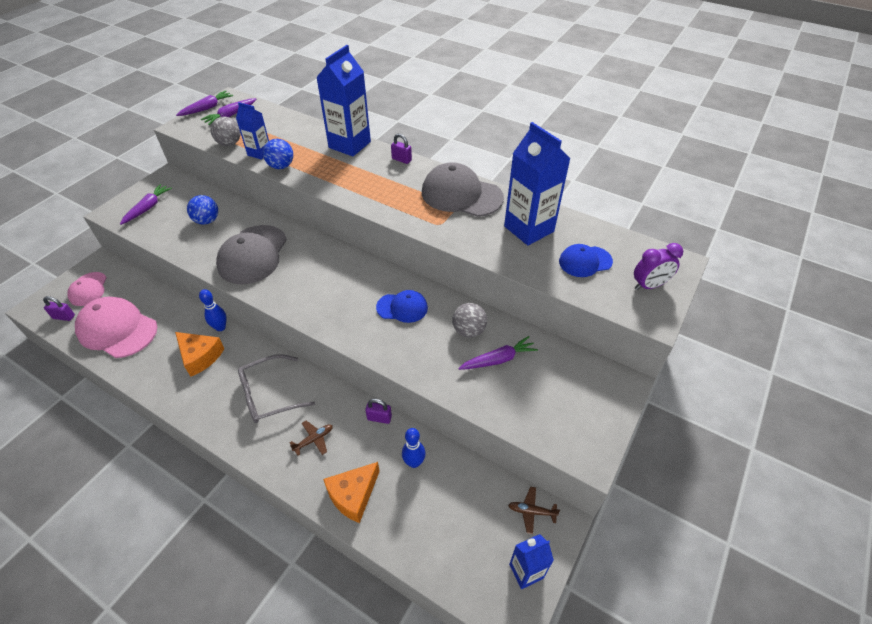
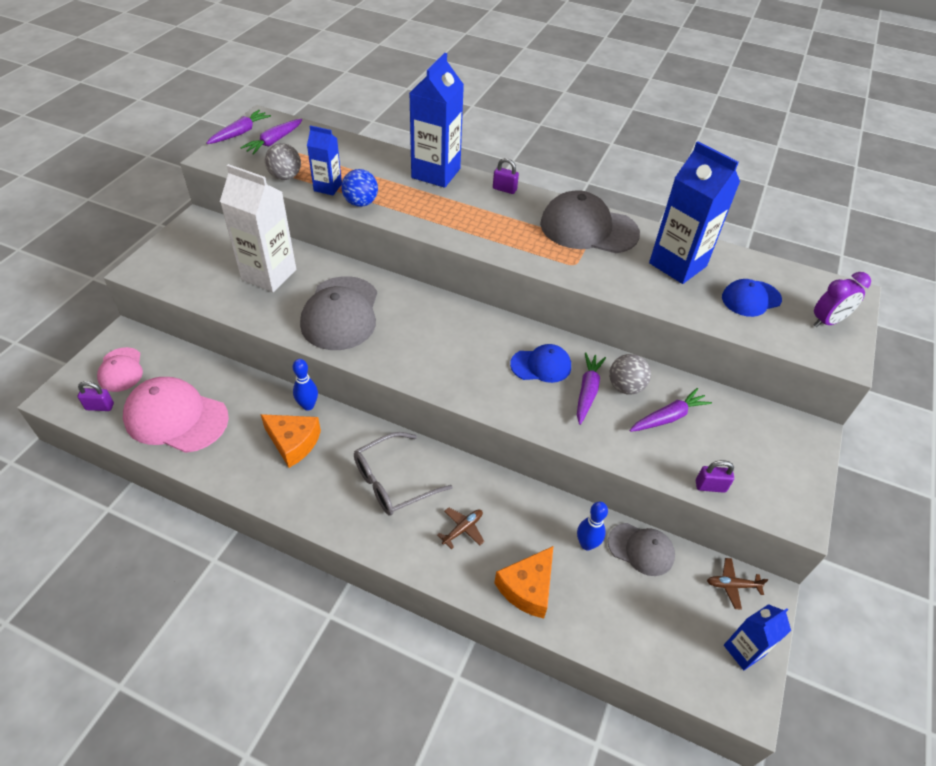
camera: 10 degrees left, 0 degrees up
purple carrot [120,184,172,225] -> purple carrot moved to [577,353,606,425]
blue ball [187,195,218,225] -> white carton [220,164,296,292]
purple padlock [365,399,392,424] -> purple padlock moved to [696,460,734,493]
none -> grey cap [608,523,675,576]

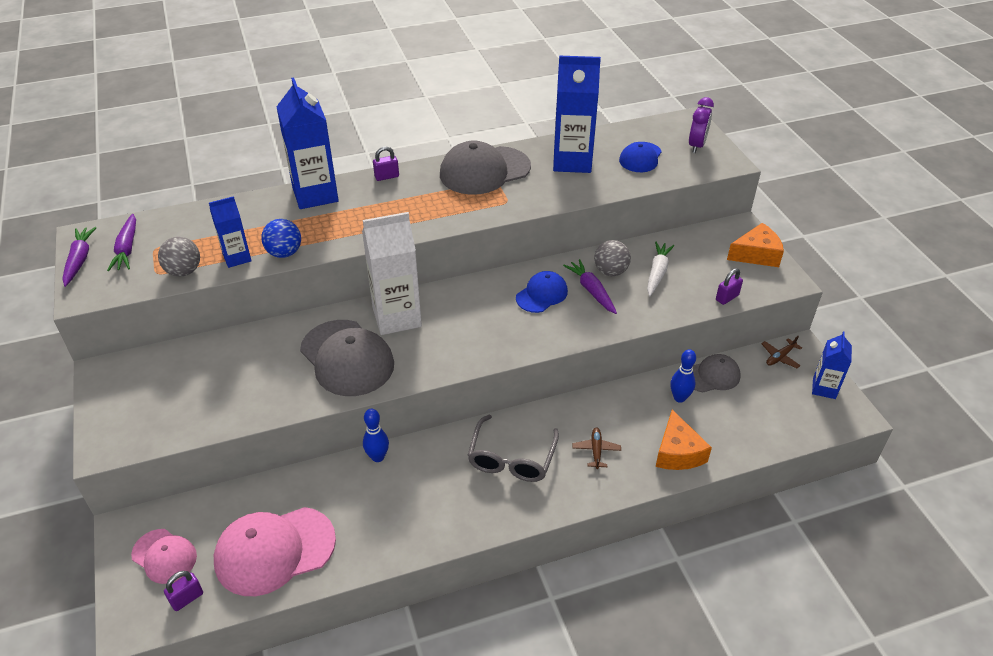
camera: 40 degrees left, 5 degrees down
white carton [220,164,296,292] -> white carton moved to [362,212,422,335]
orange cheese [260,414,321,468] -> orange cheese moved to [727,223,784,267]
purple carrot [630,388,712,432] -> white carrot [647,242,674,296]

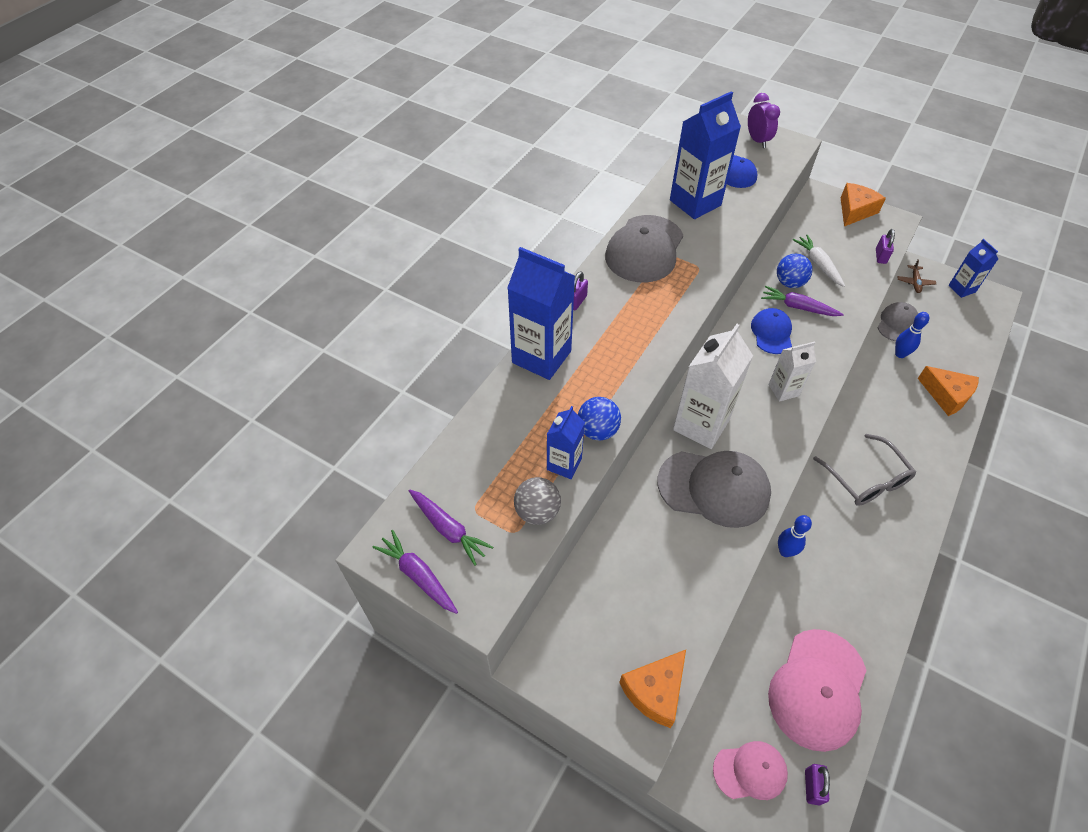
camera: 40 degrees left, 10 degrees up
brown plane [572,427,621,469] -> none
grey ball [594,240,631,276] -> blue ball [777,253,813,288]
none -> orange cheese [619,650,686,728]
none -> white carton [768,342,816,402]

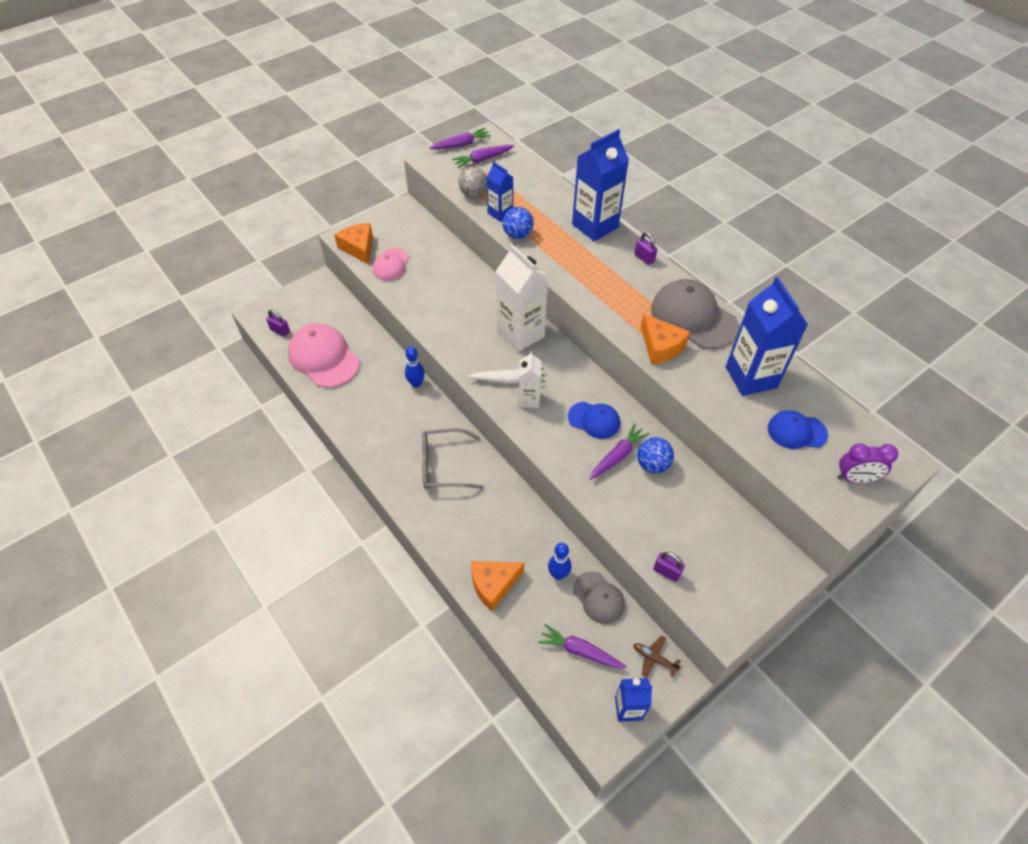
camera: 110 degrees right, 0 degrees up
grey cap [657,451,771,528] -> none
pink cap [713,741,788,800] -> pink cap moved to [372,248,409,281]
white carrot [793,235,845,287] -> white carrot moved to [468,368,545,384]
orange cheese [841,183,886,226] -> orange cheese moved to [641,313,690,365]
none -> purple carrot [538,624,626,668]

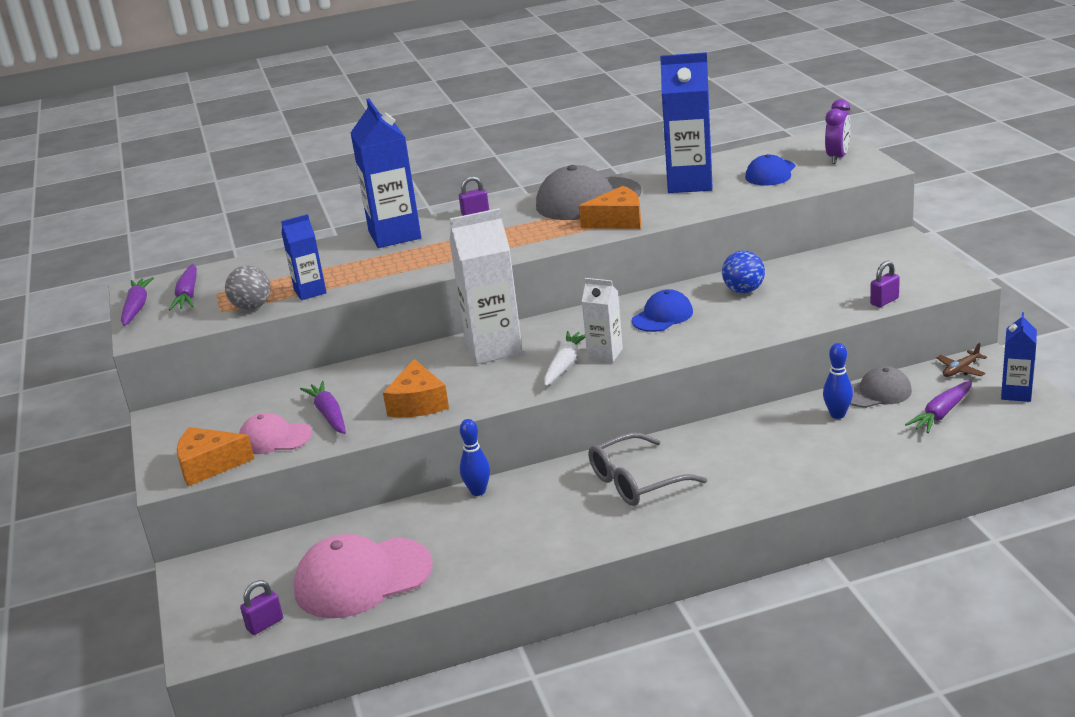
camera: 65 degrees left, 25 degrees down
pink cap [372,248,409,281] -> pink cap turned 150 degrees clockwise [239,413,312,454]
grey glasses [422,428,484,489] -> grey glasses turned 45 degrees clockwise [589,432,707,506]
orange cheese [471,561,524,611] -> orange cheese moved to [383,359,449,417]
blue ball [502,207,534,239] -> none
purple carrot [590,423,650,479] -> purple carrot moved to [300,381,346,434]

